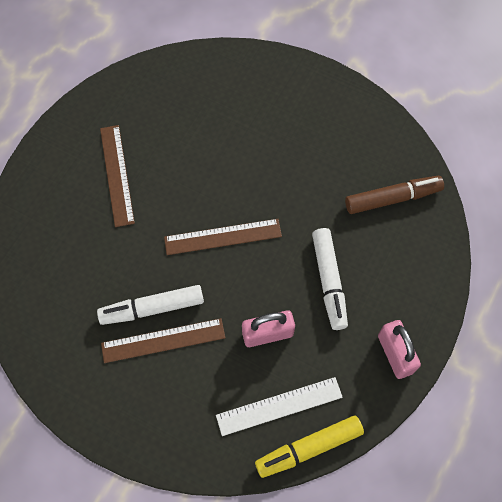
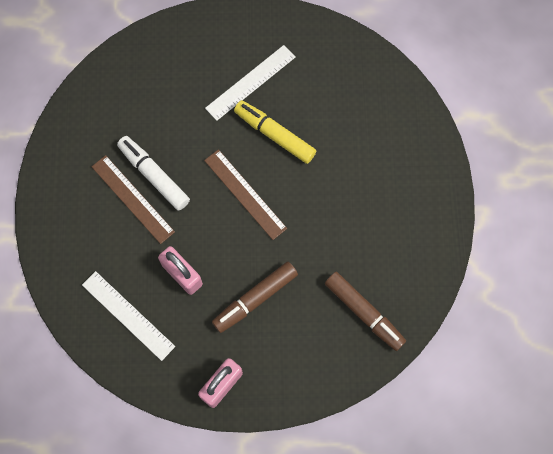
camera: 60 degrees right, 5 degrees up
brown ruler [100,125,135,227] -> white ruler [205,45,295,121]
yellow marker [255,416,364,478] -> yellow marker moved to [234,100,316,164]
white marker [312,228,348,330] -> brown marker [212,262,298,333]

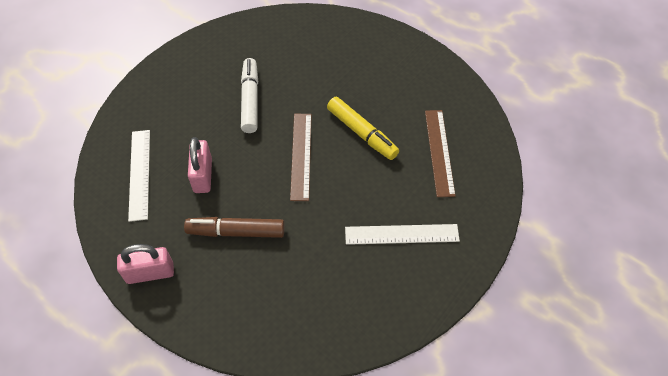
camera: 40 degrees right, 15 degrees down
brown ruler [92,155,175,244] -> brown ruler moved to [425,110,456,197]
white ruler [205,45,295,121] -> white ruler moved to [345,224,460,245]
yellow marker [234,100,316,164] -> yellow marker turned 150 degrees clockwise [327,97,399,160]
brown marker [325,272,406,351] -> none

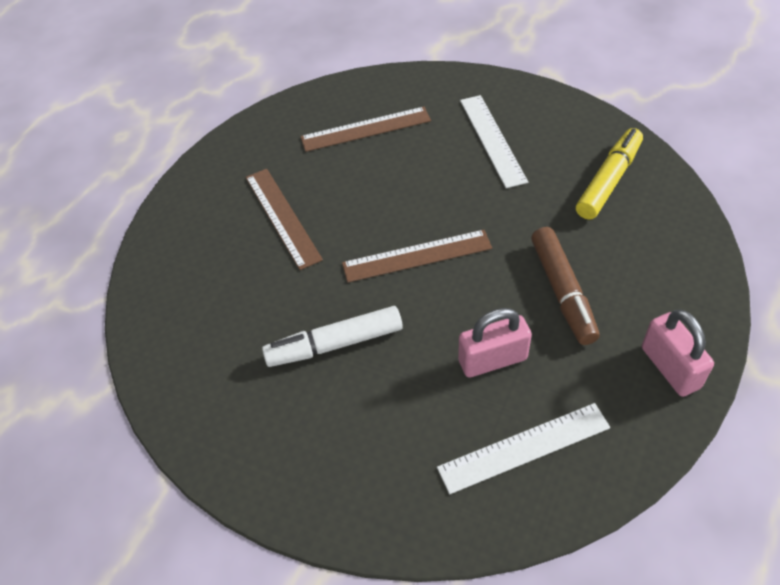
camera: 100 degrees left, 5 degrees down
yellow marker [327,97,399,160] -> yellow marker moved to [576,128,643,220]
none -> brown ruler [246,169,323,270]

